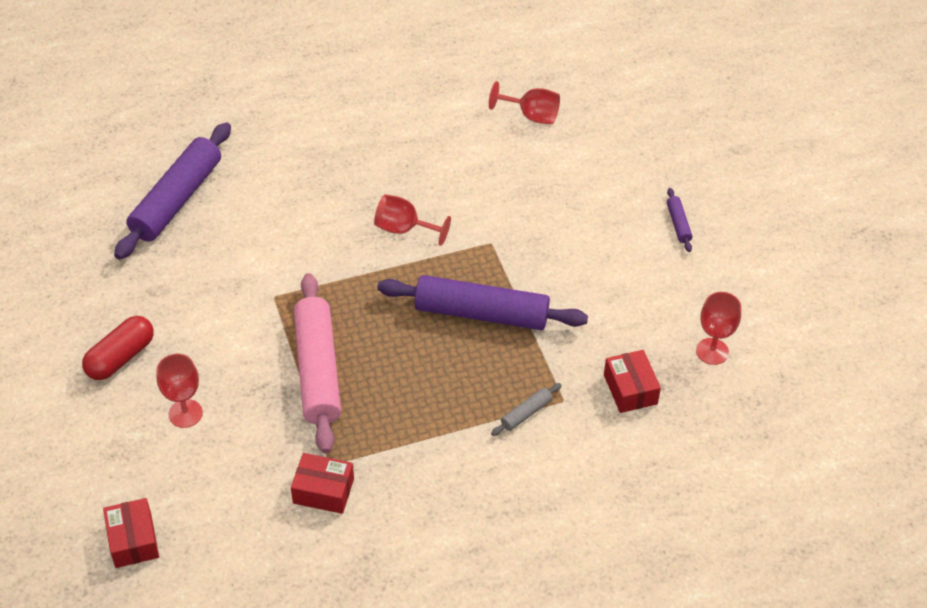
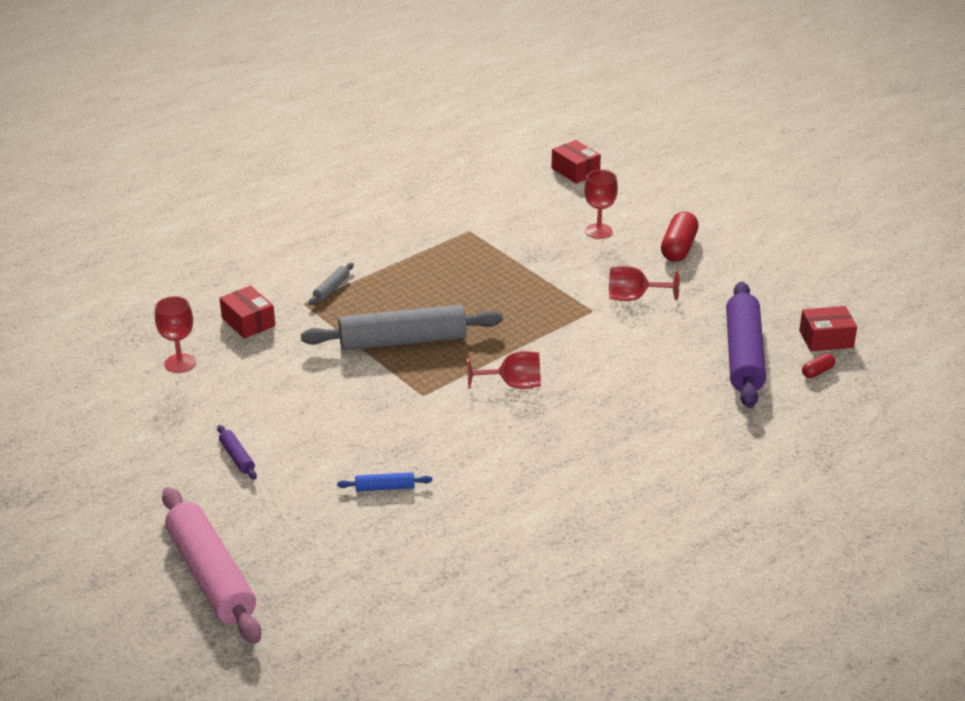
camera: 160 degrees right, 15 degrees down
red box [291,453,354,514] -> red box moved to [799,306,857,351]
pink rolling pin [294,273,341,453] -> pink rolling pin moved to [162,487,261,644]
purple rolling pin [377,275,588,330] -> grey rolling pin [301,305,503,350]
red goblet [489,81,560,124] -> red goblet moved to [609,266,680,301]
none -> blue rolling pin [337,472,432,491]
none -> red capsule [802,353,835,378]

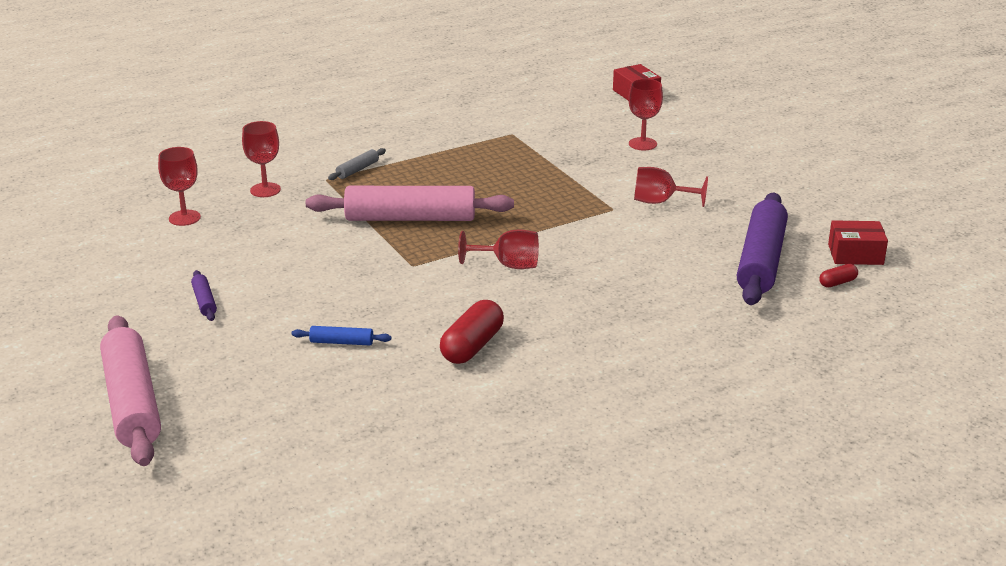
camera: 10 degrees right, 5 degrees down
red box [220,286,275,339] -> red goblet [242,121,281,197]
grey rolling pin [301,305,503,350] -> pink rolling pin [306,186,514,221]
red capsule [661,211,699,262] -> red capsule moved to [440,300,504,364]

